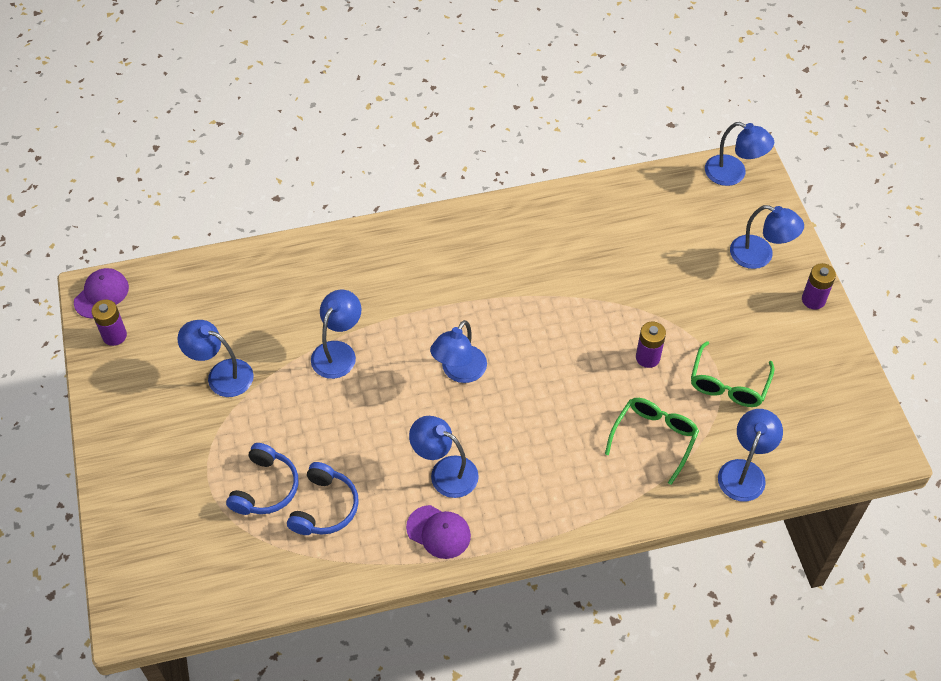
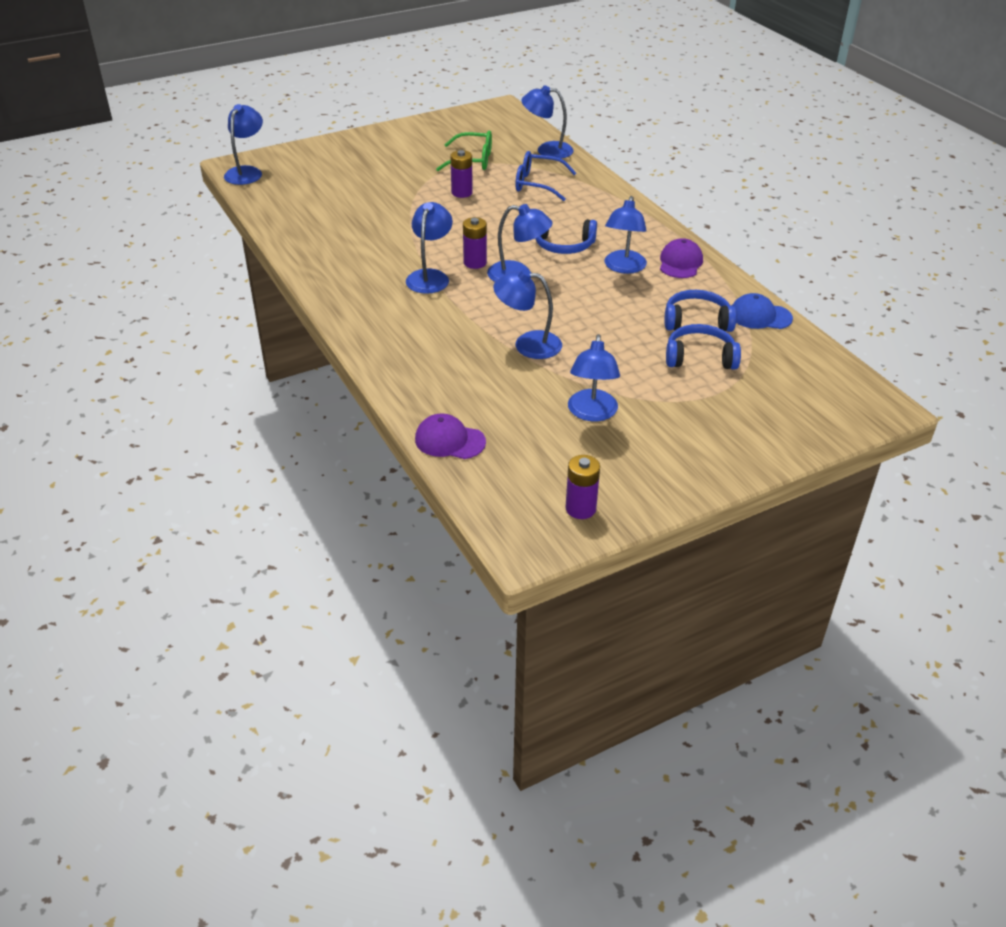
camera: 105 degrees left, 15 degrees down
purple cap [74,268,129,318] -> purple cap moved to [415,413,486,459]
green glasses [605,398,699,485] -> blue glasses [515,151,576,201]
blue lamp [730,205,804,269] -> blue lamp moved to [406,202,453,294]
purple battery [802,263,836,309] -> purple battery moved to [463,217,487,269]
none -> blue headphones [535,219,597,254]
none -> blue cap [732,293,793,329]

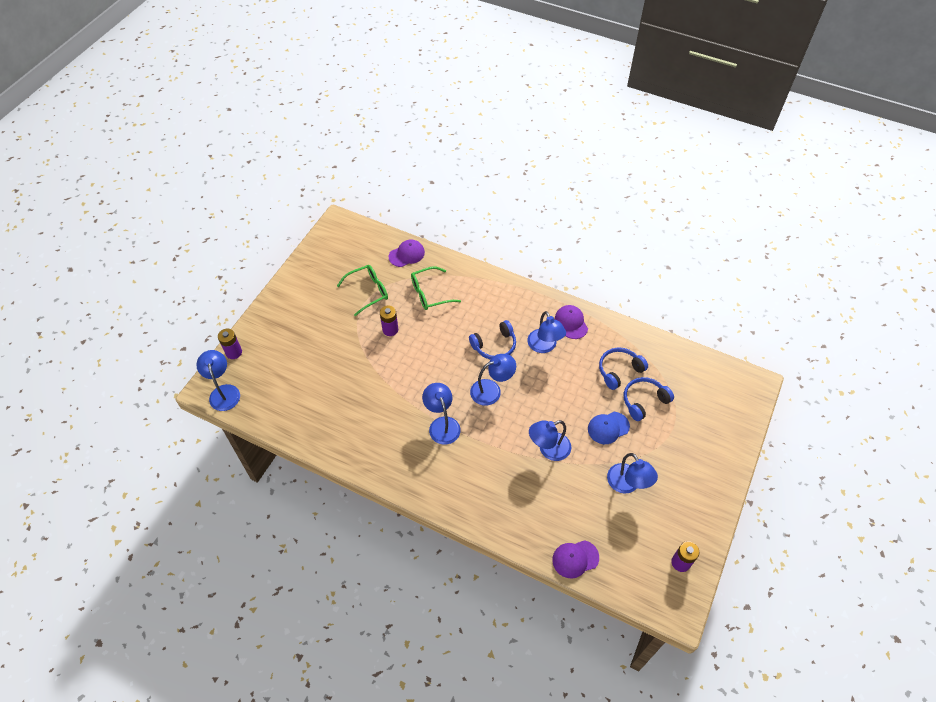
camera: 35 degrees left, 15 degrees up
purple battery [463,217,487,269] -> purple battery moved to [218,328,242,359]
blue glasses [515,151,576,201] -> green glasses [411,266,461,310]
blue lamp [521,85,574,159] -> purple cap [388,239,425,267]
blue cap [732,293,793,329] -> blue cap moved to [588,412,630,444]

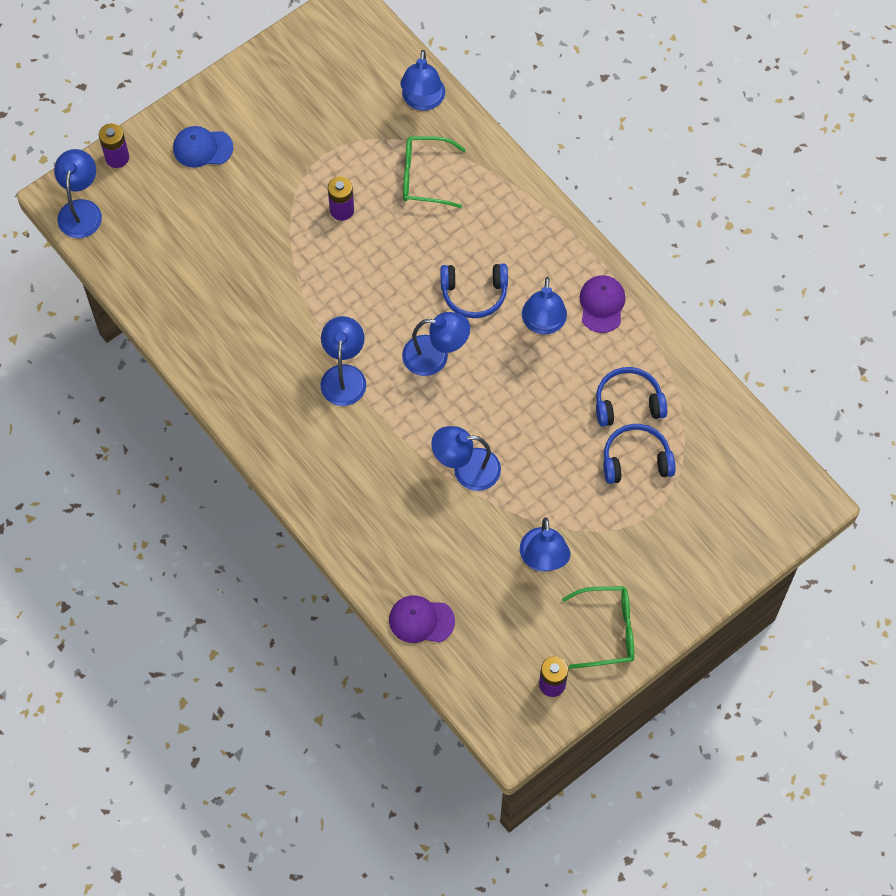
camera: 25 degrees right, 10 degrees up
green glasses [337,265,388,316] -> green glasses moved to [562,586,634,669]
purple cap [388,239,425,267] -> blue lamp [400,50,445,111]
blue cap [588,412,630,444] -> blue cap moved to [173,126,233,168]

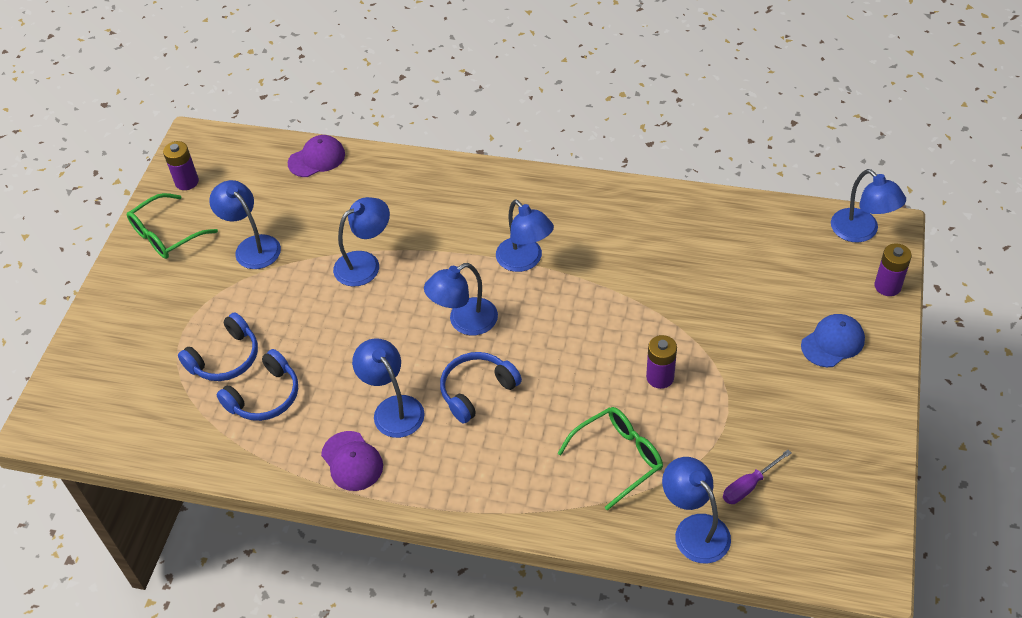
camera: 145 degrees right, 15 degrees down
none -> purple screwdriver [723,450,791,504]

